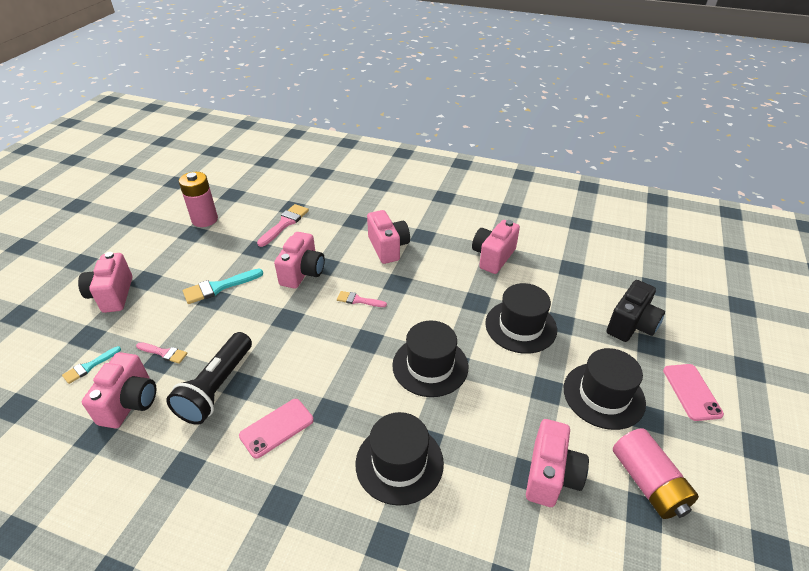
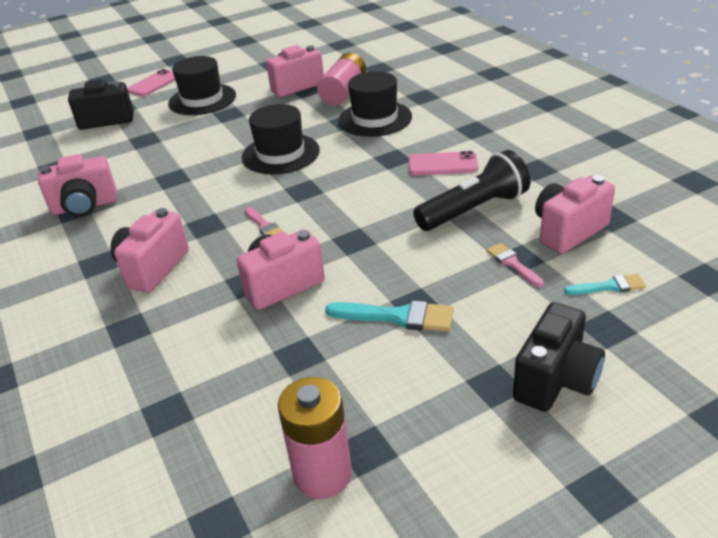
camera: 135 degrees left, 5 degrees down
pink camera [78,252,132,313] -> black camera [513,302,605,412]
pink brush [257,204,309,247] -> none
black hat [485,283,557,354] -> none
pink battery [613,428,699,519] -> pink battery moved to [317,53,366,105]

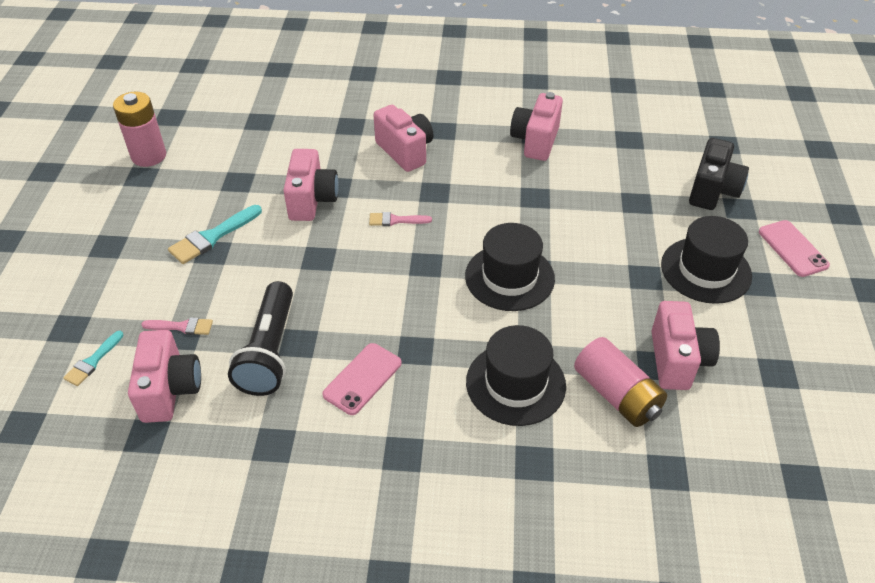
camera: 120 degrees right, 10 degrees up
black camera [513,302,605,412] -> none

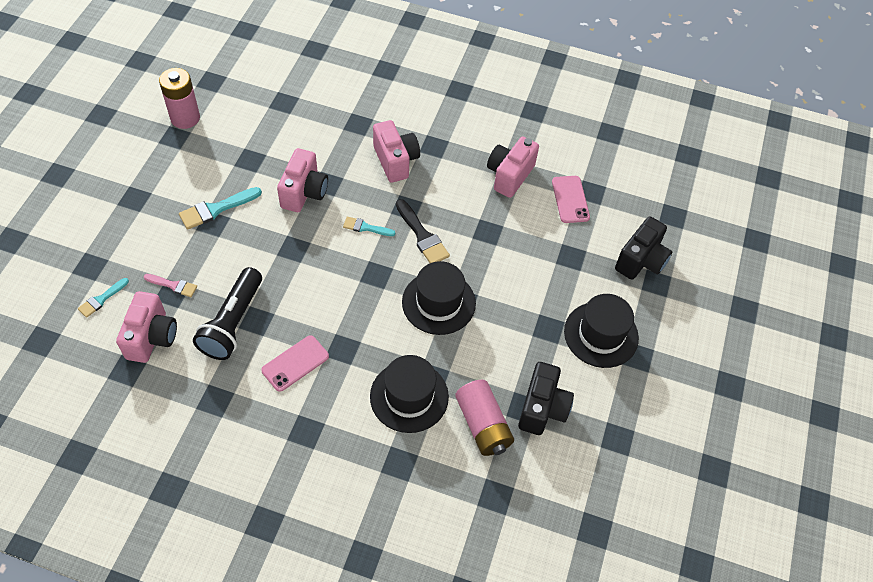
camera: 10 degrees right, 10 degrees up
pink brush [369,212,432,226] -> turquoise brush [343,216,395,236]
pink camera [652,301,720,390] -> black camera [518,362,574,435]
pink phone [759,220,830,277] -> pink phone moved to [552,176,590,223]
none -> black brush [396,199,450,263]

